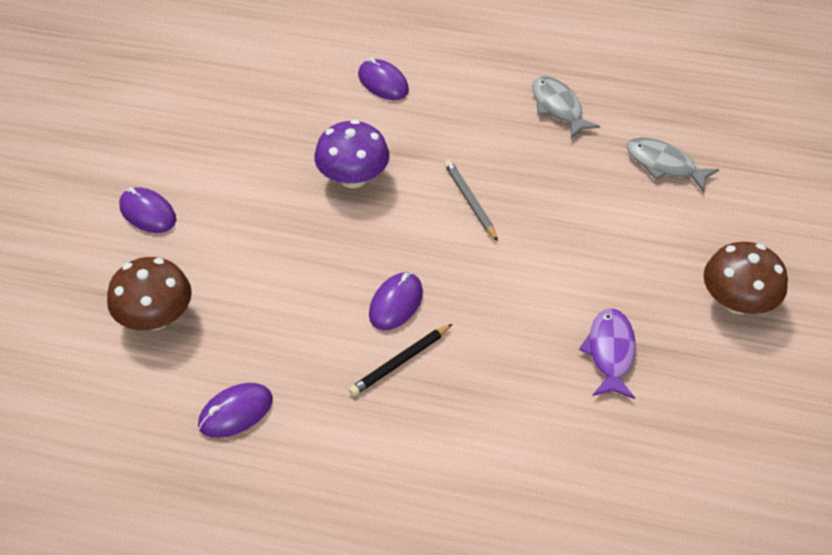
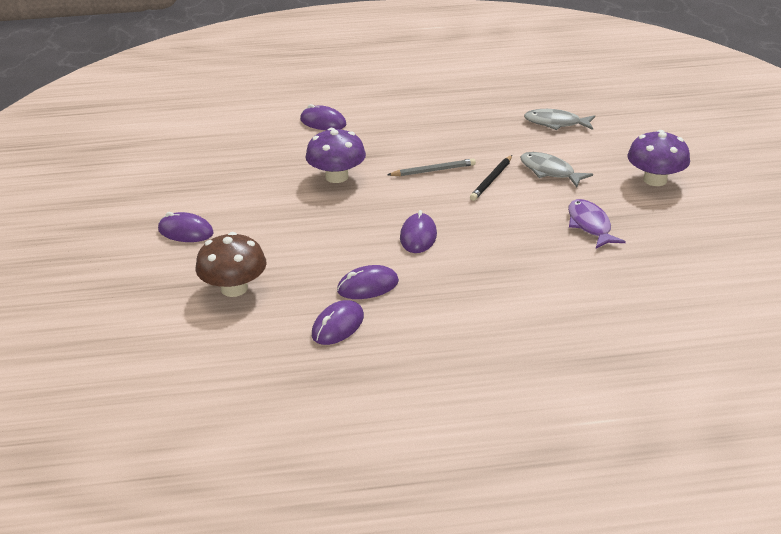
camera: 20 degrees left, 15 degrees down
black pencil [349,324,452,396] -> black pencil moved to [470,155,512,201]
grey pencil [444,160,498,241] -> grey pencil turned 120 degrees clockwise [387,158,476,176]
grey fish [532,76,600,138] -> grey fish moved to [520,152,593,187]
brown mushroom [704,242,788,314] -> purple mushroom [627,130,690,186]
none -> purple mouse [337,265,399,299]

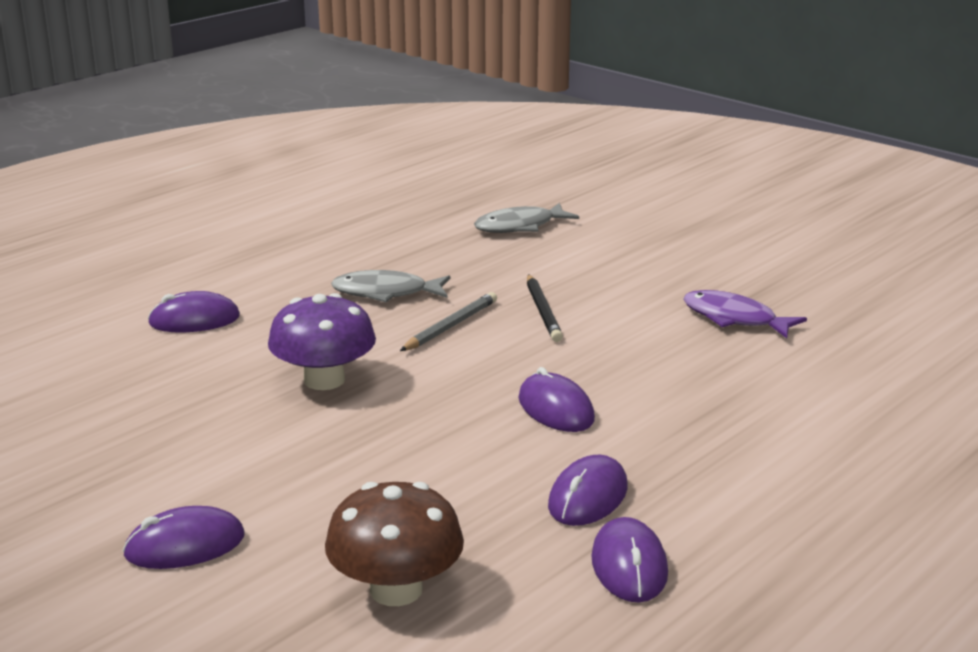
camera: 40 degrees left, 10 degrees down
grey fish [520,152,593,187] -> grey fish moved to [331,270,450,302]
purple mushroom [627,130,690,186] -> none

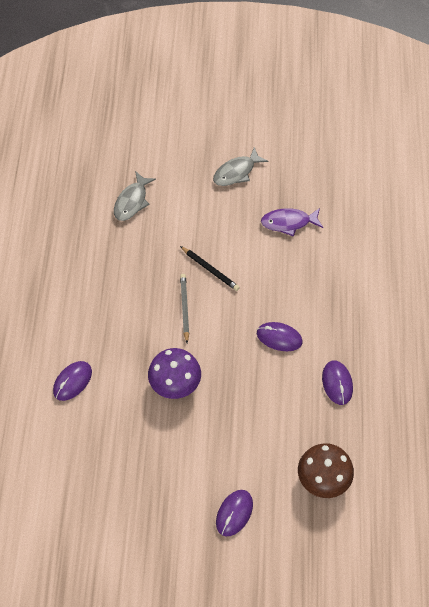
camera: 40 degrees left, 35 degrees up
grey fish [331,270,450,302] -> grey fish moved to [213,147,268,186]
purple mouse [591,517,668,602] -> none

